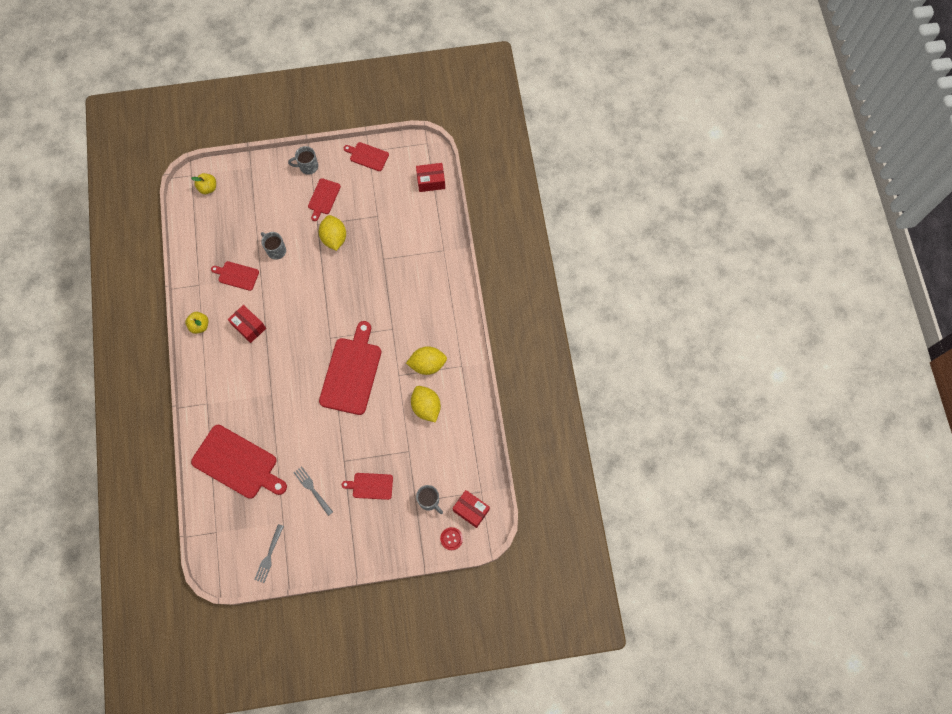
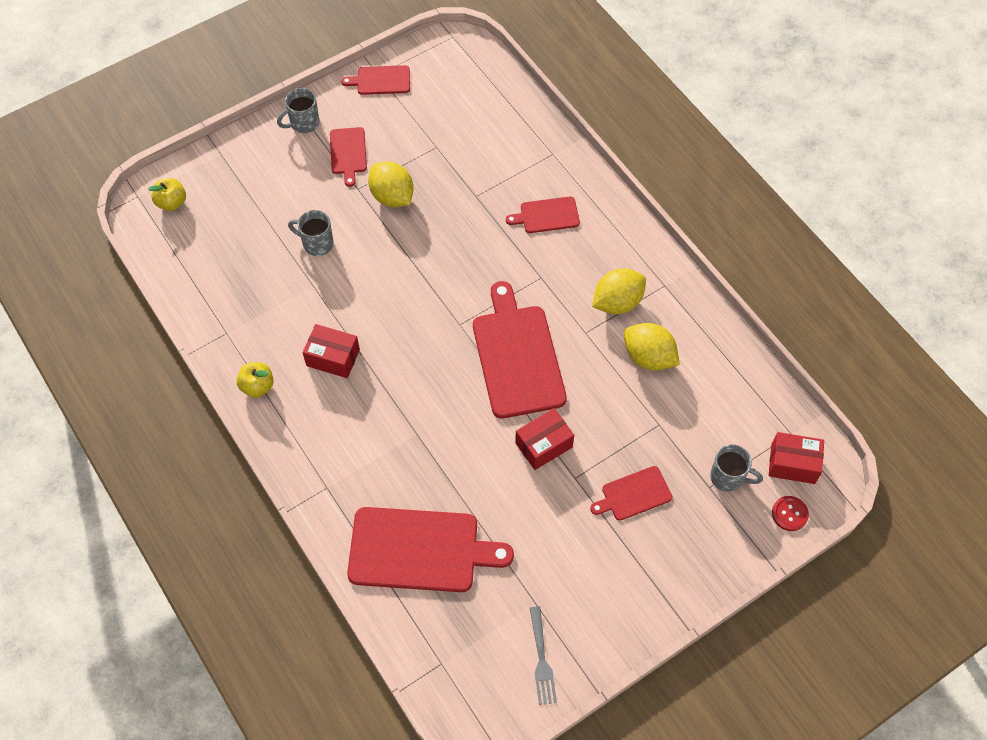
camera: 25 degrees left, 10 degrees down
red cutting board [211,261,259,291] -> red cutting board moved to [506,196,580,233]
grey fork [293,466,333,516] -> none
red box [416,163,445,192] -> red box moved to [515,408,574,470]

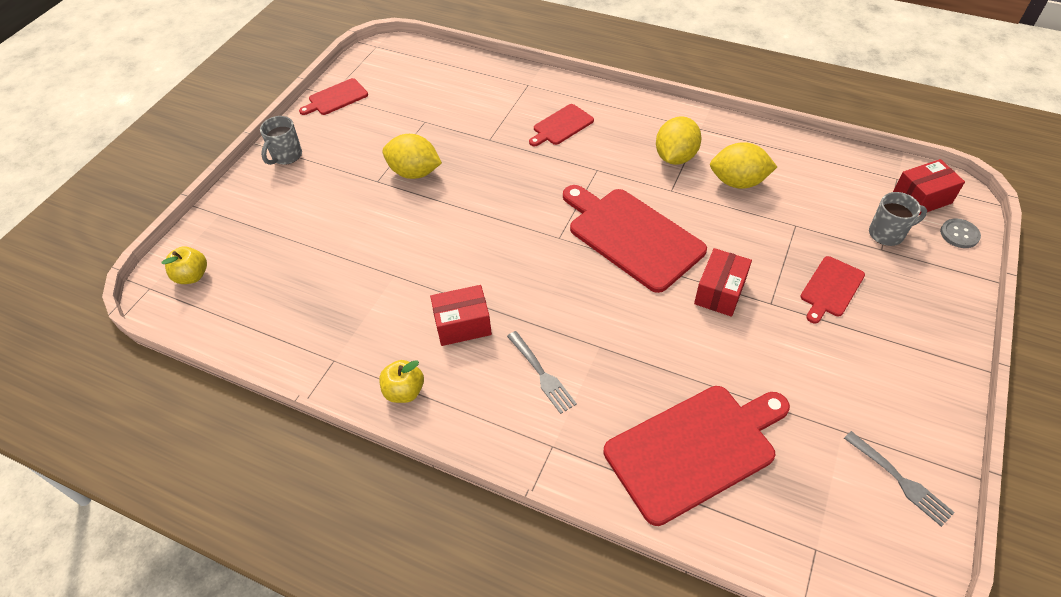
camera: 30 degrees left, 10 degrees down
grey mug [288,210,334,256] -> none
red cutting board [330,127,367,187] -> none
red button [772,496,809,531] -> grey button [940,218,981,248]
none -> grey fork [507,331,577,414]

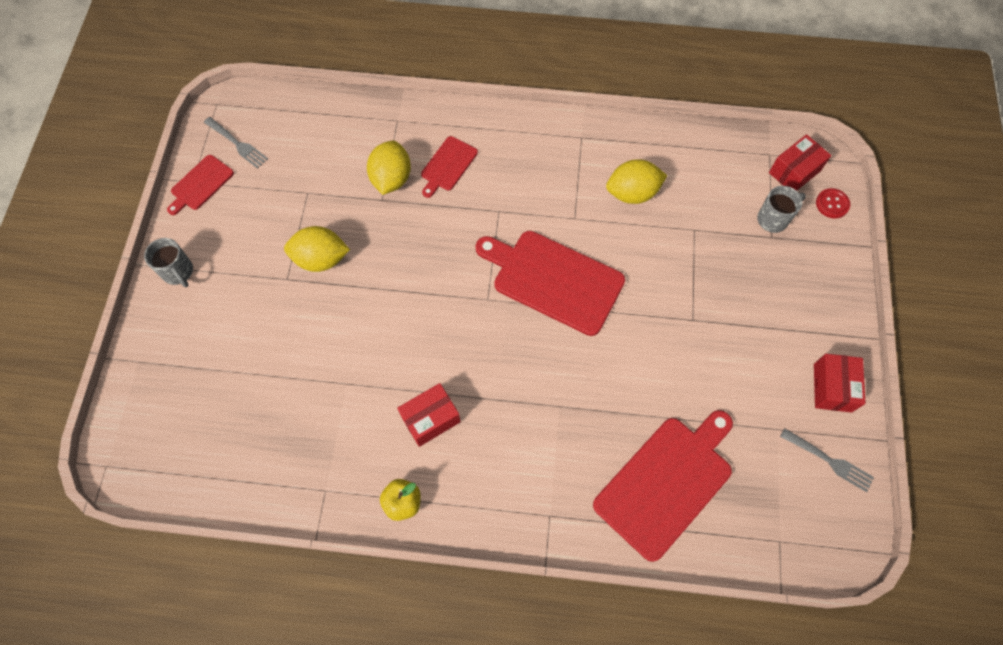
camera: 20 degrees left, 15 degrees up
yellow apple [161,246,207,284] -> none
grey mug [260,116,302,165] -> grey mug turned 45 degrees counterclockwise [144,238,193,287]
grey fork [507,331,577,414] -> grey fork moved to [204,117,268,169]
yellow lemon [656,116,701,165] -> yellow lemon moved to [367,141,411,195]
red box [694,248,752,317] -> red box moved to [814,354,866,413]
red cutting board [801,256,865,323] -> none
grey button [940,218,981,248] -> red button [816,188,850,218]

